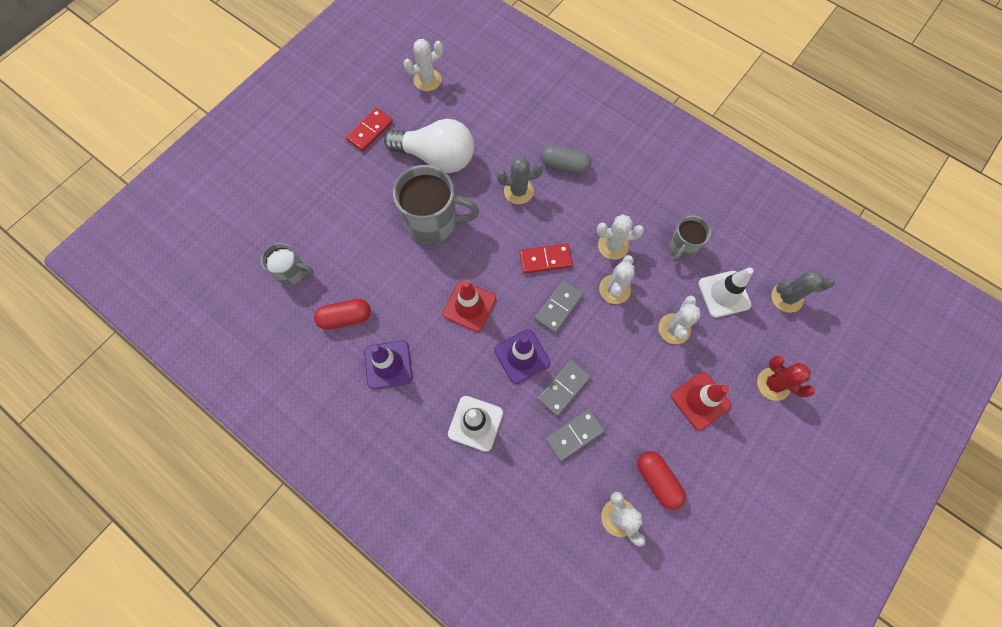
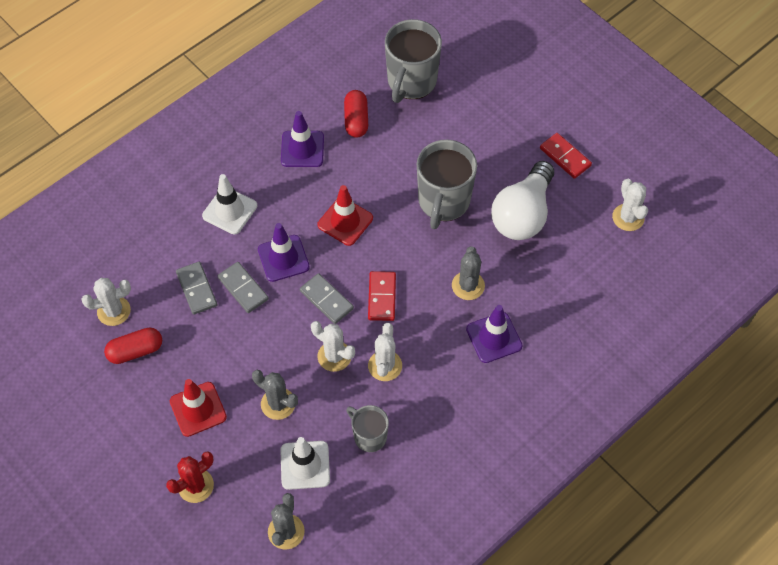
camera: 100 degrees right, 10 degrees down
grey mug [261,243,314,286] -> grey mug [385,19,442,103], size x1.76
grey capsule [541,144,592,174] -> purple traffic cone [466,305,523,363]
white cactus [658,296,701,344] -> grey cactus [252,370,298,420]

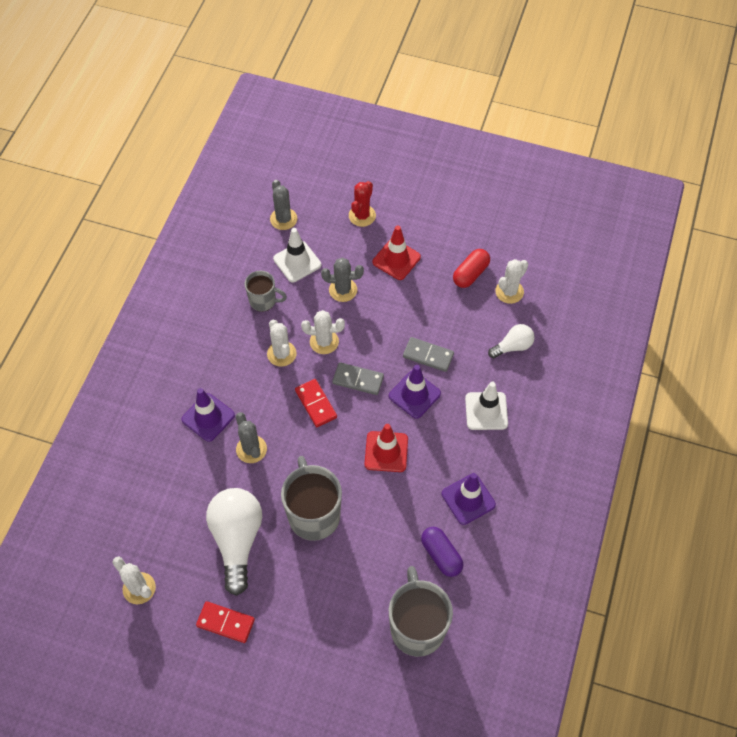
camera: 150 degrees right, 0 degrees up
grey domino [176,262,217,315] -> none
red capsule [344,90,368,138] -> purple capsule [421,527,463,577]
none -> white light bulb [488,324,535,358]

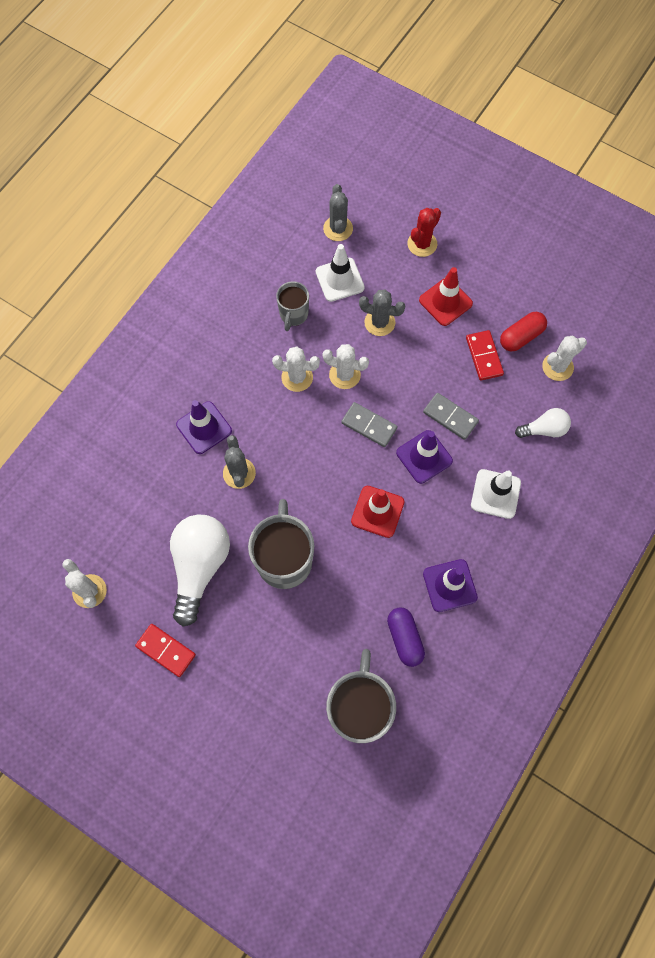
camera: 15 degrees right, 10 degrees up
grey mug [245,271,287,312] -> grey mug turned 75 degrees clockwise [276,281,309,331]
white cactus [267,320,296,367] -> white cactus turned 75 degrees counterclockwise [272,346,320,392]
red domino [295,379,337,427] -> red domino moved to [466,330,504,381]

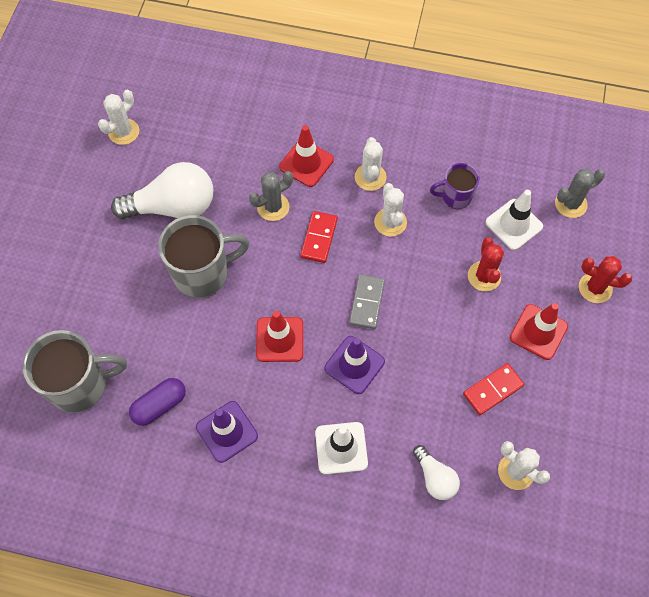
camera: 70 degrees right, 5 degrees down
red domino [135,624,196,677] -> red domino moved to [300,211,338,263]
purple traffic cone [176,400,232,454] -> red traffic cone [279,125,334,187]
grey mug [276,281,309,331] -> purple mug [430,163,480,209]
white cactus [323,344,369,389] -> white cactus moved to [355,137,387,191]
grey cactus [359,290,405,336] -> red cactus [468,237,504,291]
grey domino [423,393,479,440] -> none
red capsule [500,312,547,351] -> none

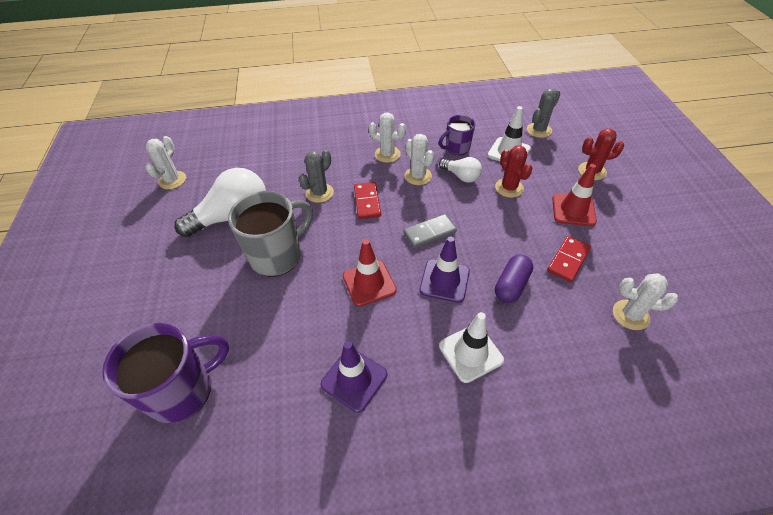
camera: 20 degrees left, 15 degrees down
grey mug [23,330,127,413] -> purple mug [102,323,229,424]
purple capsule [129,378,186,426] -> purple capsule moved to [495,254,533,303]
red traffic cone [279,125,334,187] -> none
grey domino [349,274,385,329] -> grey domino turned 75 degrees clockwise [403,214,457,248]
white cactus [355,137,387,191] -> white cactus turned 45 degrees counterclockwise [368,113,406,163]
white light bulb [413,445,460,500] -> white light bulb moved to [439,157,482,183]

